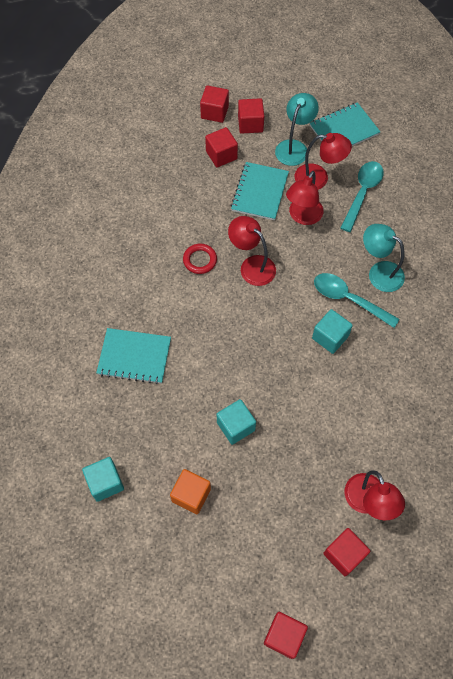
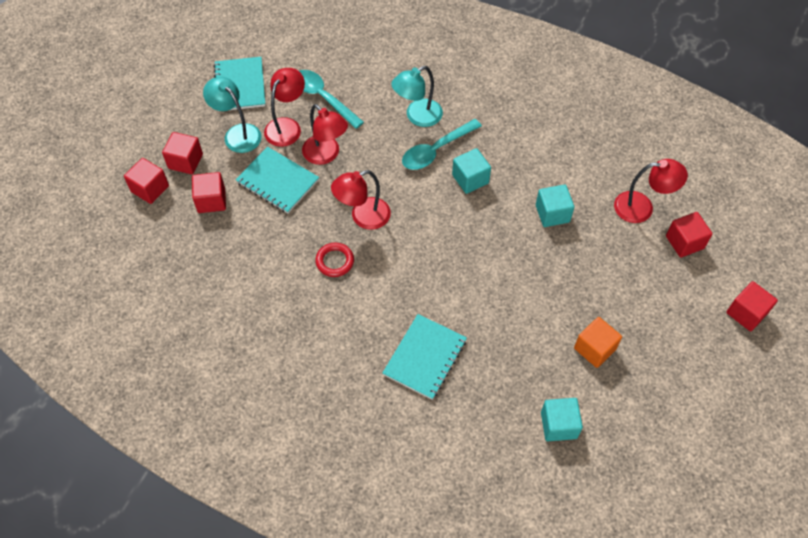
camera: 70 degrees left, 5 degrees down
turquoise cube [217,399,256,445] -> turquoise cube moved to [536,184,575,227]

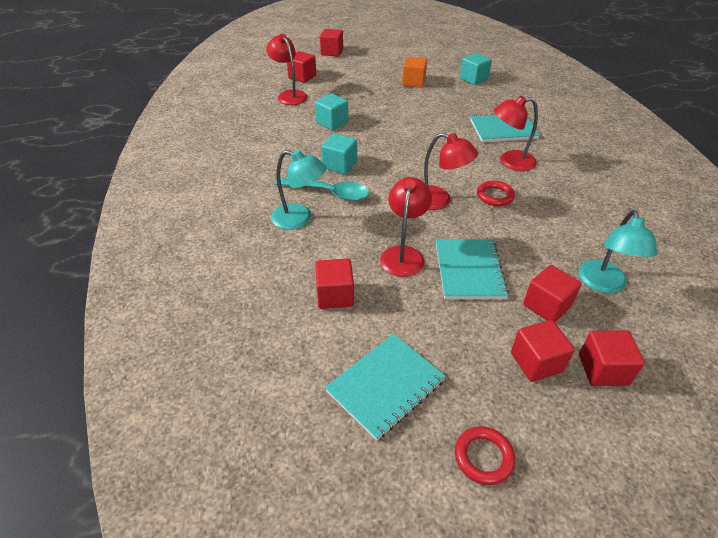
camera: 125 degrees left, 15 degrees down
turquoise lamp [203,77,262,153] -> turquoise lamp moved to [579,210,658,293]
red lamp [264,68,305,147] -> red lamp moved to [494,96,538,171]
turquoise spoon [299,70,364,129] -> red cube [315,258,354,309]
none -> red ring [455,426,515,485]

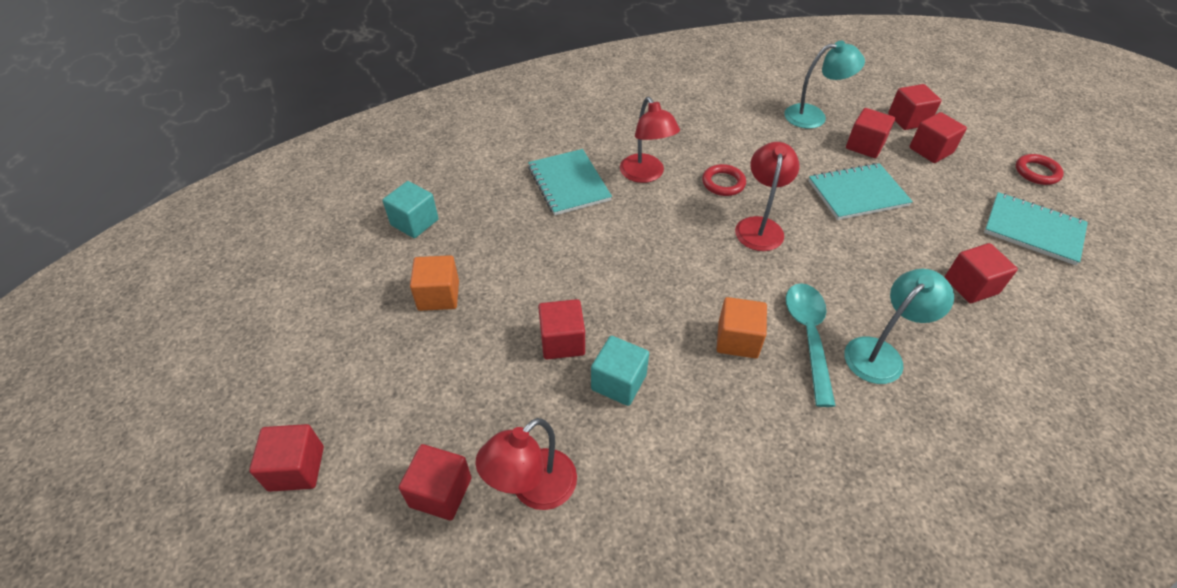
camera: 105 degrees left, 5 degrees up
turquoise lamp [271,150,327,230] -> turquoise lamp turned 45 degrees clockwise [844,269,954,384]
turquoise cube [321,134,357,174] -> orange cube [717,297,767,358]
red lamp [380,177,432,277] -> none
none -> red cube [538,299,585,359]

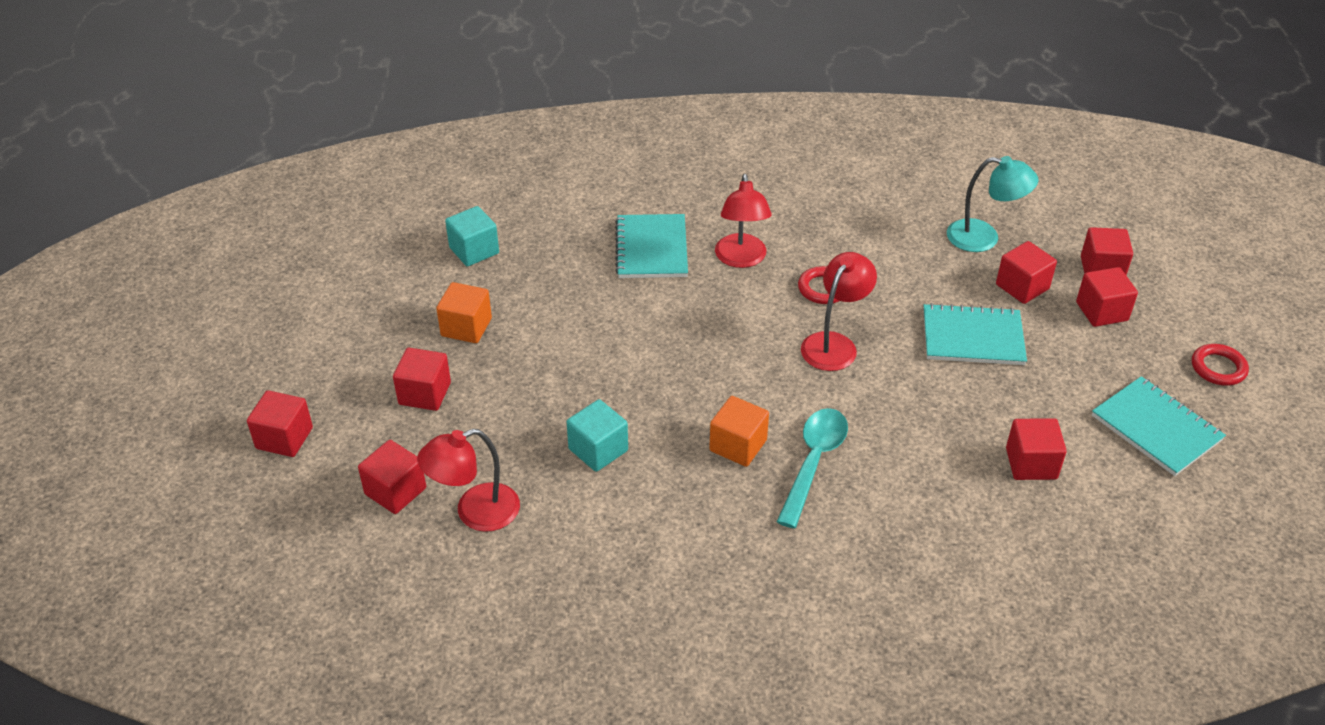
camera: 20 degrees right, 5 degrees down
red cube [538,299,585,359] -> red cube moved to [393,348,451,411]
turquoise lamp [844,269,954,384] -> none

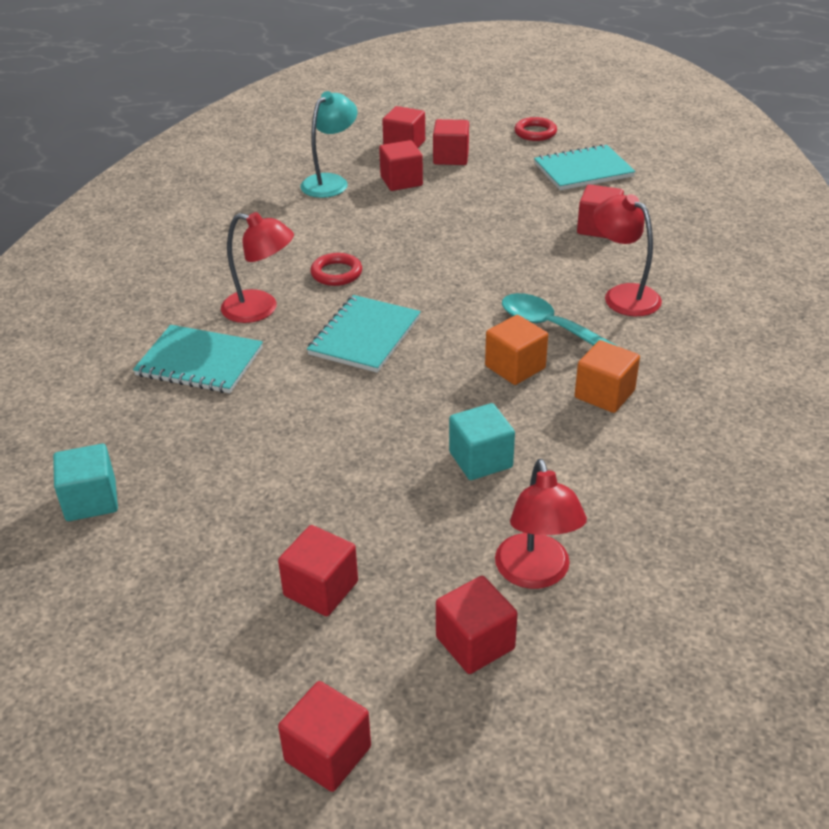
camera: 70 degrees left, 5 degrees down
orange cube [436,282,492,343] -> orange cube moved to [575,340,640,413]
red lamp [801,252,877,371] -> red lamp moved to [593,194,662,316]
turquoise notebook [923,303,1027,365] -> turquoise notebook moved to [307,295,421,373]

